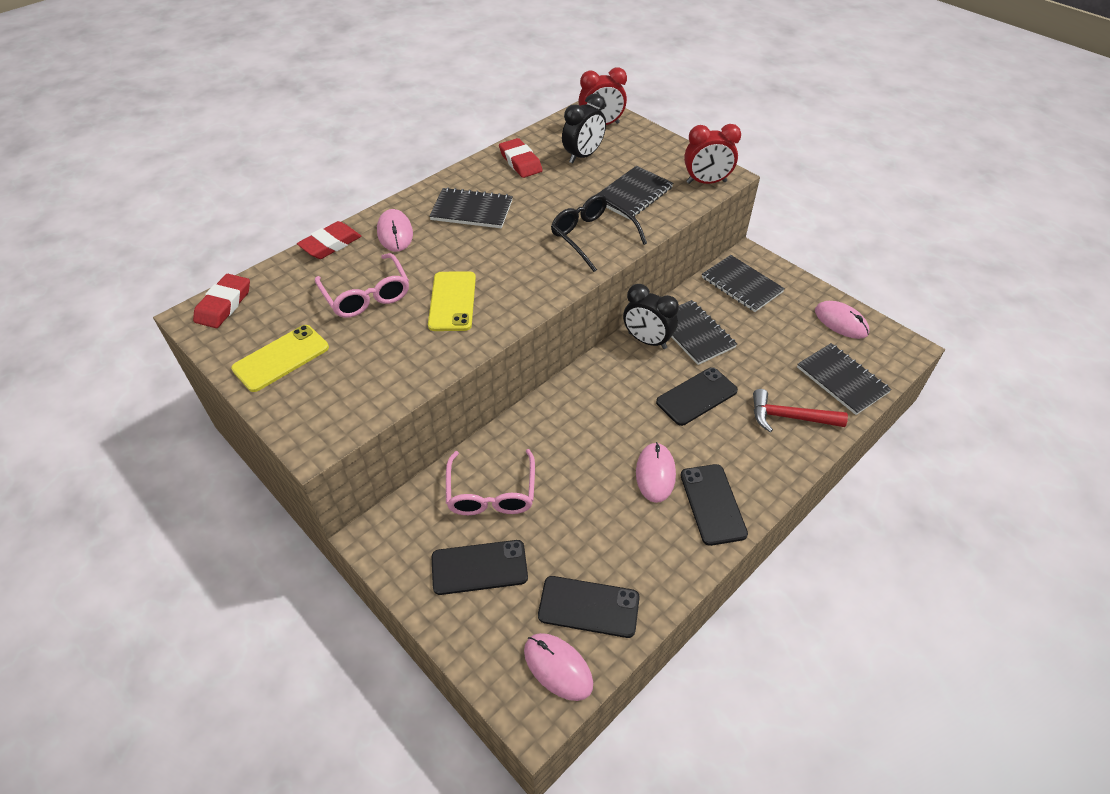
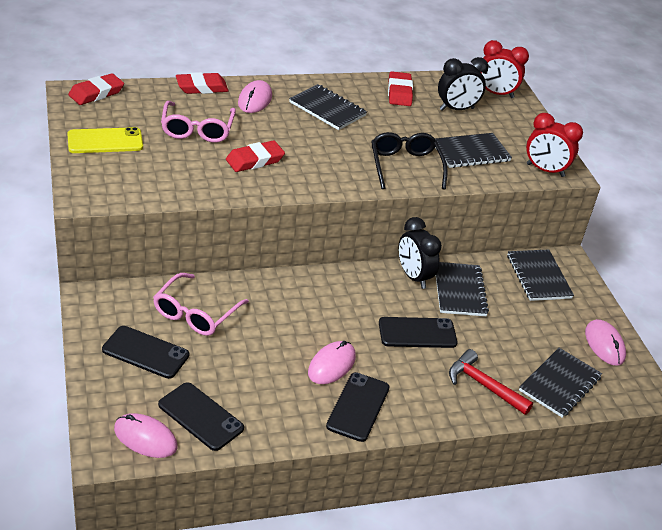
camera: 25 degrees right, 10 degrees down
yellow phone [428,271,476,331] -> red eraser [226,140,285,172]
pink mouse [524,633,593,701] -> pink mouse turned 45 degrees counterclockwise [114,413,178,458]
black notebook [797,343,892,415] -> black notebook turned 45 degrees clockwise [519,348,602,418]

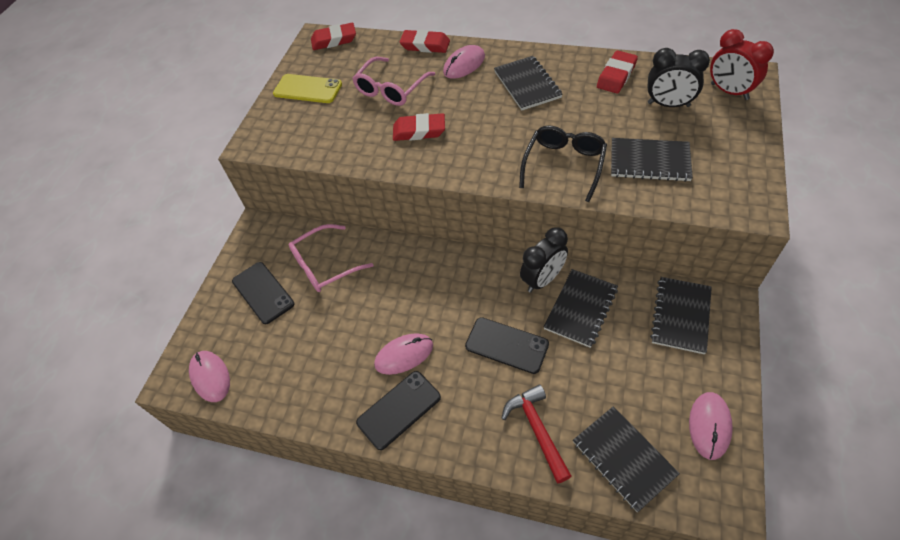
camera: 40 degrees right, 15 degrees up
black phone [158,382,244,451] -> none
black clock [398,217,442,289] -> black clock turned 135 degrees counterclockwise [520,227,568,293]
black notebook [519,348,602,418] -> black notebook turned 75 degrees clockwise [573,406,680,512]
red clock [526,113,583,177] -> none

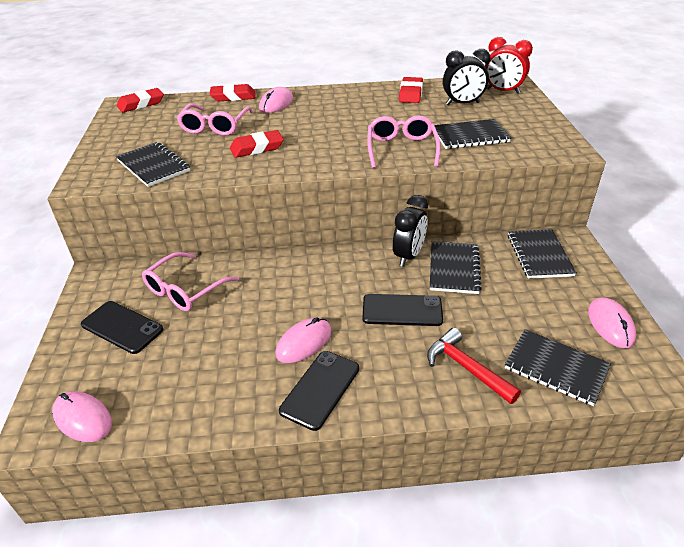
camera: 25 degrees left, 15 degrees down
yellow phone [273,74,342,103] -> none
black notebook [494,56,563,110] -> black notebook moved to [116,142,190,187]
black glasses [519,125,607,202] -> pink glasses [367,115,441,168]

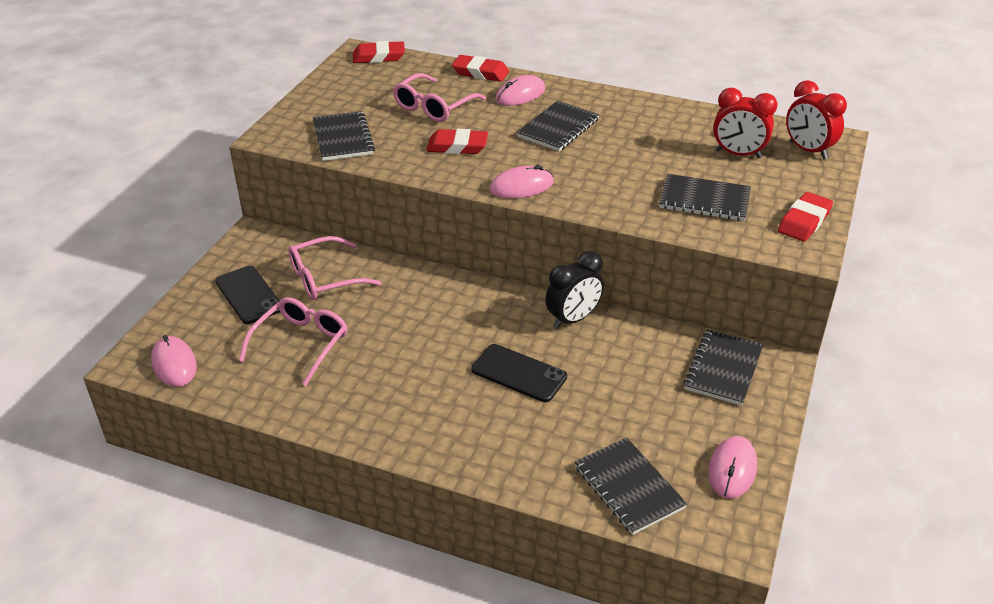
camera: 25 degrees right, 0 degrees up
pink mouse [275,317,331,363] -> pink mouse moved to [489,165,554,199]
black phone [279,351,359,431] -> none
pink glasses [367,115,441,168] -> pink glasses moved to [239,297,347,386]
red eraser [399,77,423,103] -> red eraser moved to [778,192,833,242]
red hammer [427,328,521,404] -> none
black notebook [430,241,482,294] -> black notebook moved to [517,101,600,151]
black clock [443,49,490,105] -> red clock [713,88,777,158]

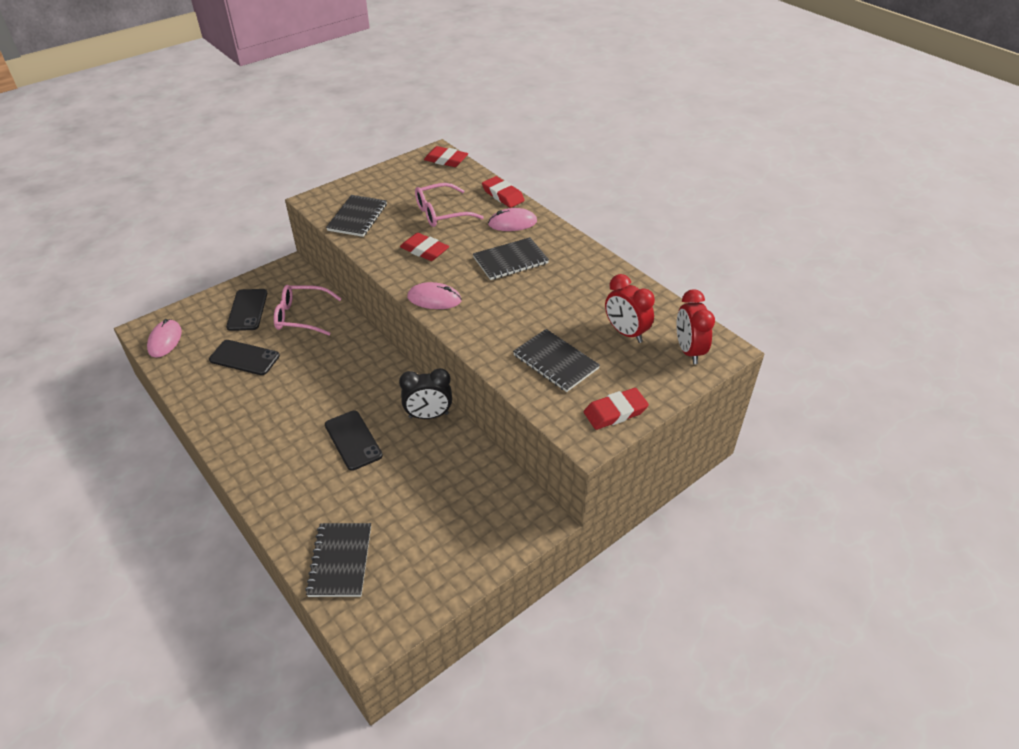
camera: 30 degrees right, 5 degrees up
pink glasses [239,297,347,386] -> black phone [209,340,280,375]
black notebook [684,329,763,406] -> none
pink mouse [708,436,757,499] -> none

